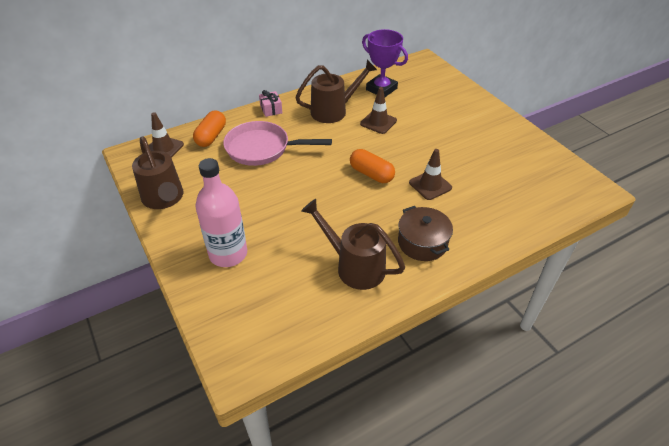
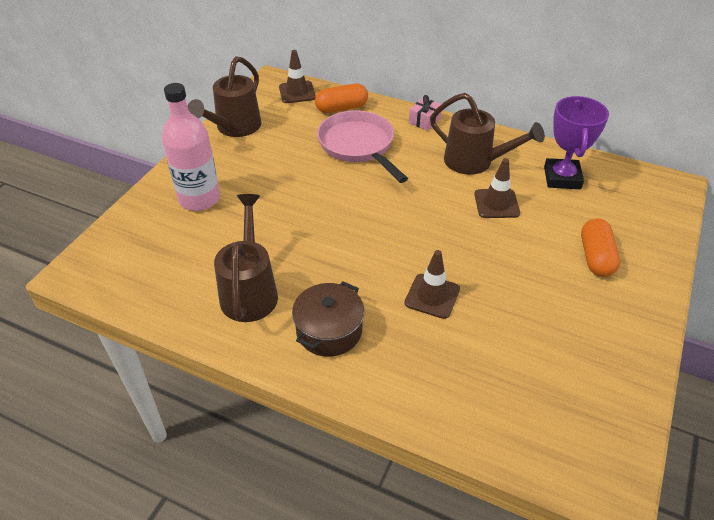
camera: 55 degrees right, 0 degrees up
orange capsule [350,149,395,183] -> orange capsule moved to [581,218,620,277]

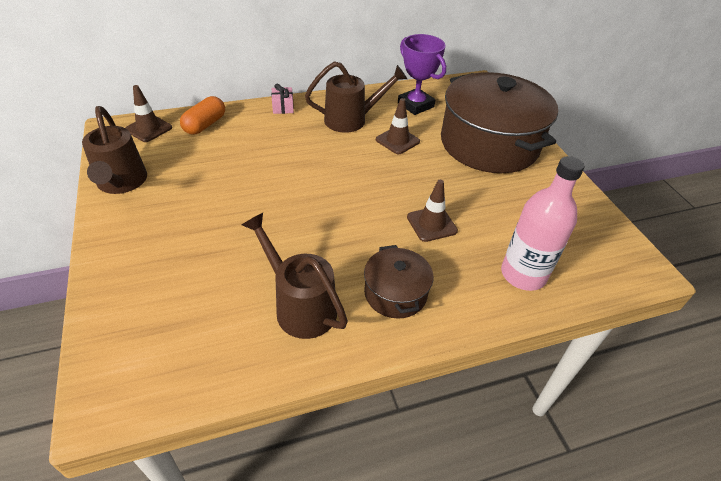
camera: 45 degrees left, 0 degrees up
pink bottle [162,83,220,211] -> pink bottle moved to [501,156,584,291]
pink pan [317,110,408,183] -> none
orange capsule [581,218,620,277] -> brown pot [441,72,558,173]

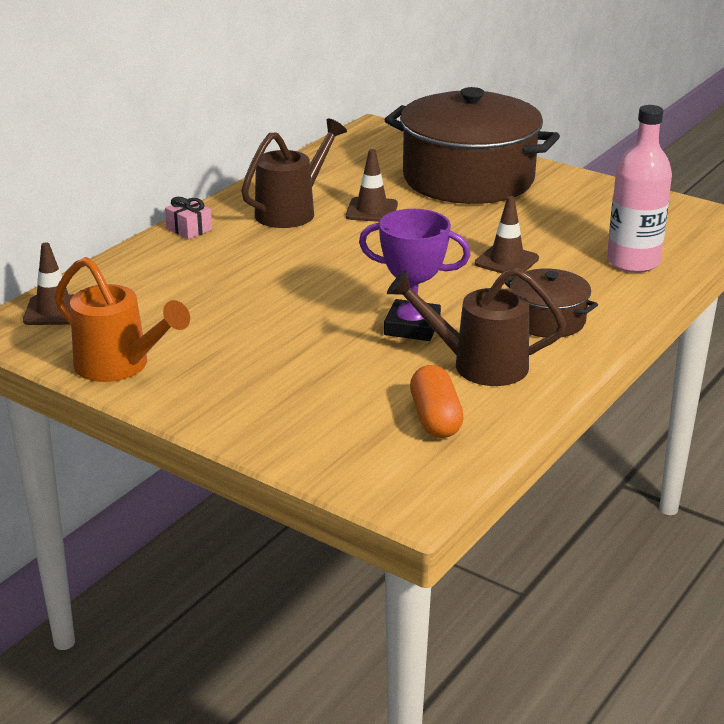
camera: 35 degrees left, 15 degrees down
brown watering can [82,106,147,194] -> orange watering can [54,257,190,382]
orange capsule [180,96,225,135] -> orange capsule moved to [410,365,464,438]
purple trophy [398,34,446,115] -> purple trophy moved to [359,209,471,341]

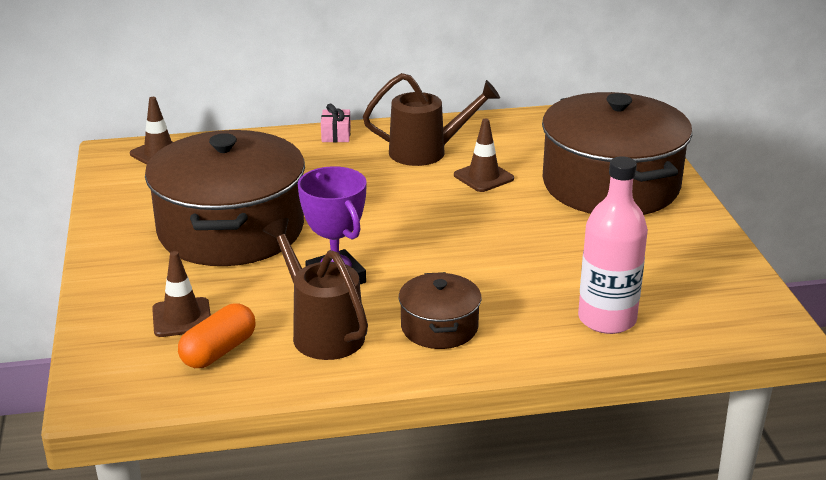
camera: 45 degrees right, 0 degrees up
orange watering can [54,257,190,382] -> none
brown traffic cone [475,196,539,273] -> brown traffic cone moved to [152,251,211,337]
none -> brown pot [145,130,305,266]

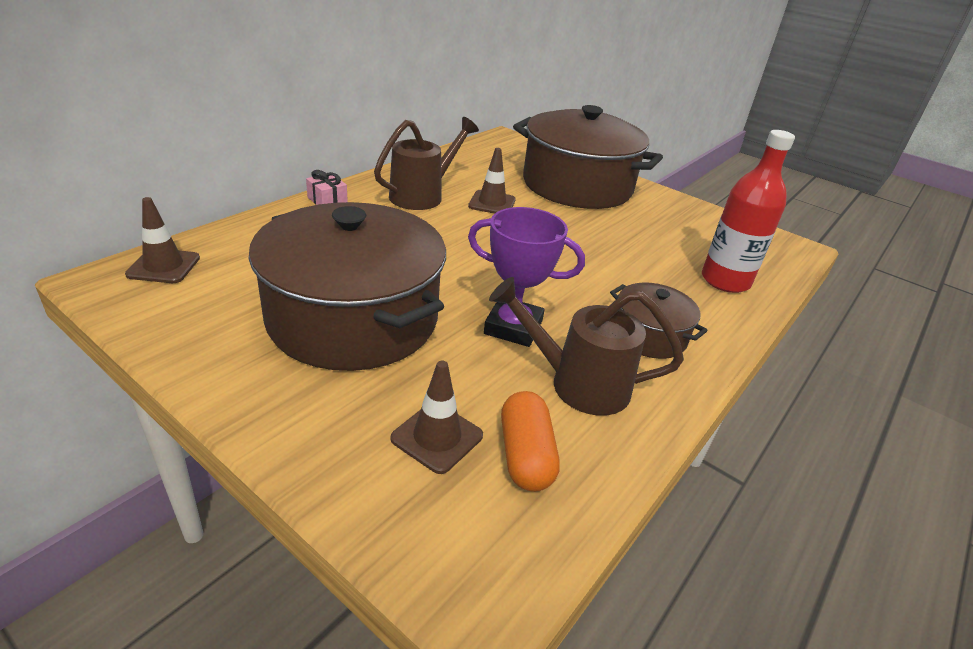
camera: 45 degrees left, 5 degrees up
pink bottle [578,156,648,334] -> red bottle [702,130,795,293]

